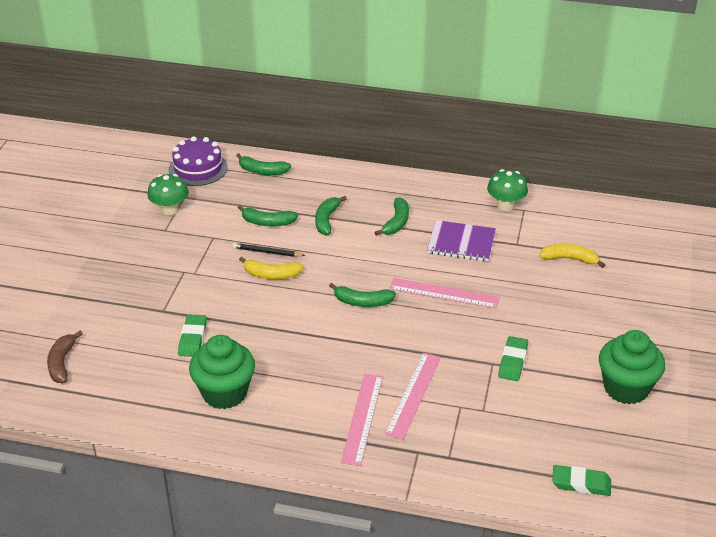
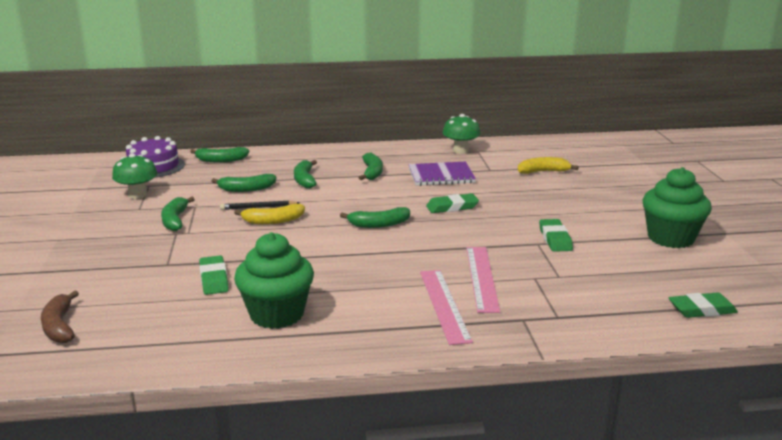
camera: 20 degrees left, 15 degrees down
pink ruler [389,278,500,309] -> green eraser [426,193,479,213]
none -> green banana [161,197,195,231]

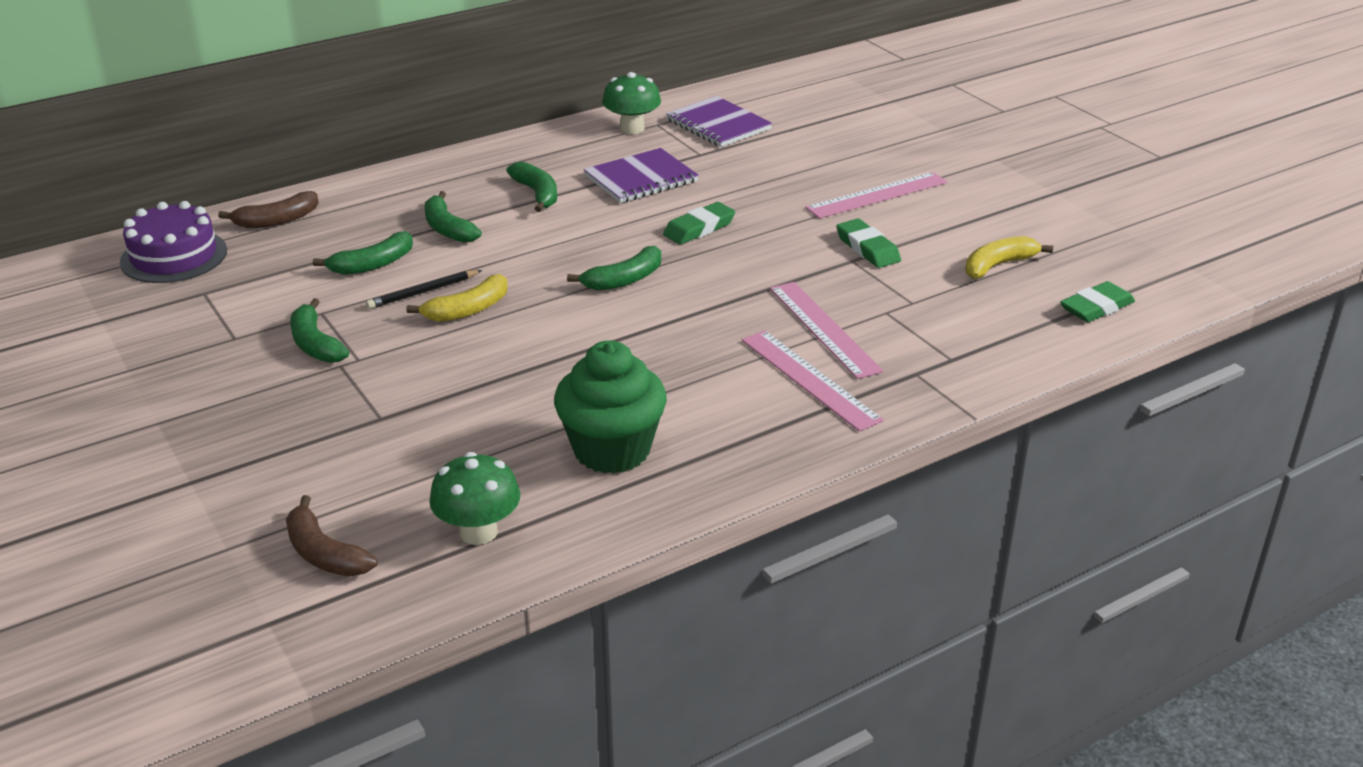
camera: 25 degrees left, 10 degrees up
green mushroom [112,153,157,199] -> green mushroom moved to [429,452,520,545]
green banana [190,147,249,163] -> brown banana [218,191,319,228]
green eraser [199,255,229,295] -> none
yellow banana [518,157,579,174] -> yellow banana moved to [965,236,1053,279]
green cupcake [643,167,712,248] -> none
none -> purple notebook [666,96,772,147]
none -> pink ruler [805,172,948,219]

